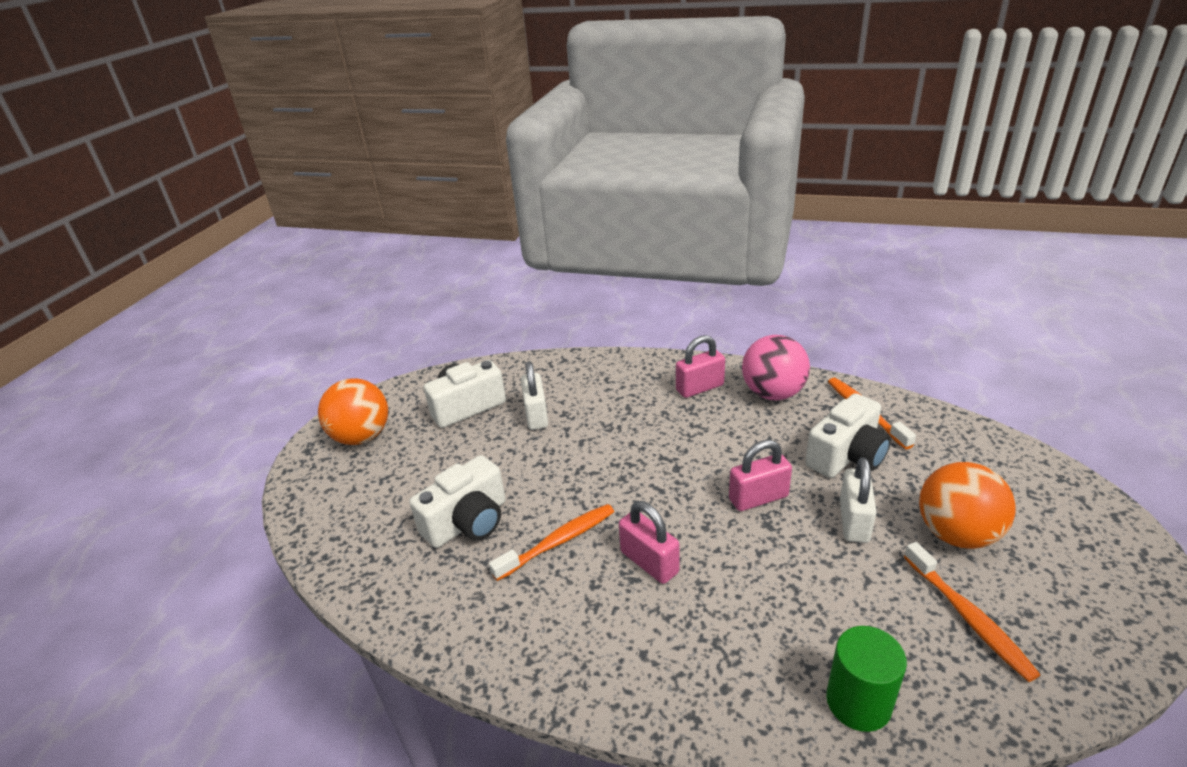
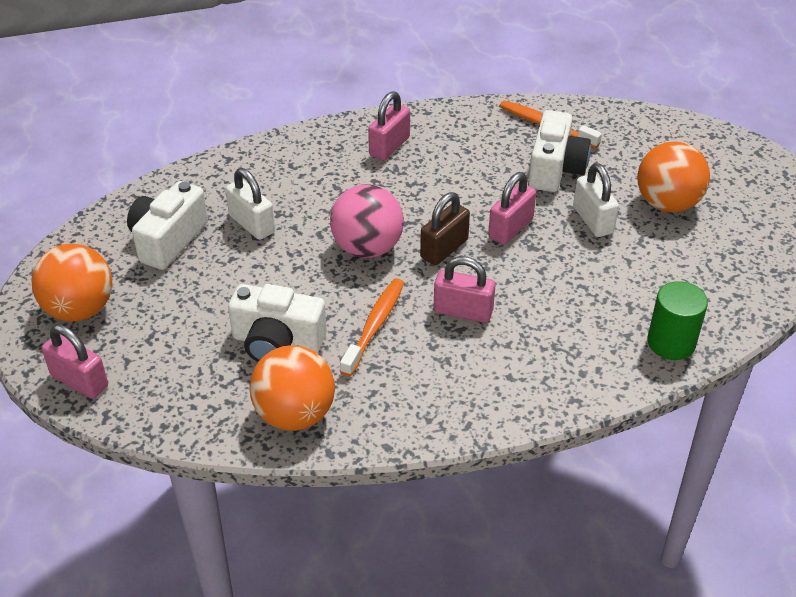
camera: 35 degrees left, 10 degrees up
white camera [409,455,506,548] -> white camera turned 90 degrees clockwise [228,284,327,362]
pink ball [742,335,810,400] -> pink ball moved to [330,184,404,258]
orange toothbrush [904,542,1040,682] -> none
none -> pink padlock [42,324,108,399]
none -> orange ball [249,345,335,431]
none -> brown padlock [420,192,470,265]

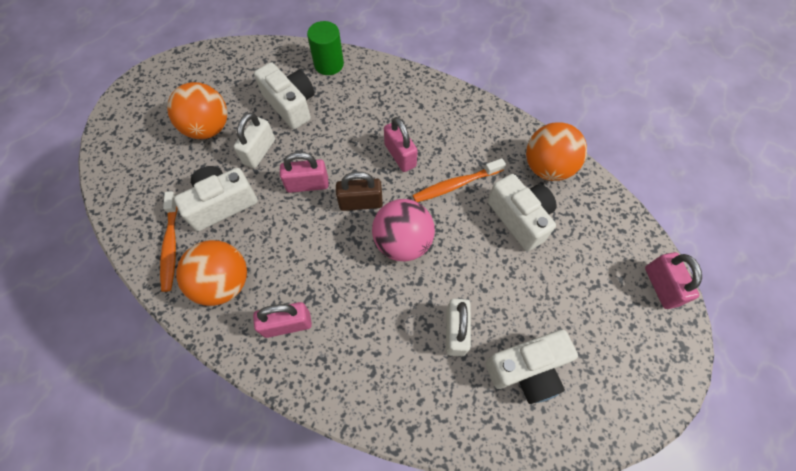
camera: 135 degrees left, 20 degrees up
orange ball [31,244,112,322] -> orange ball moved to [176,240,247,306]
none -> white camera [254,62,315,129]

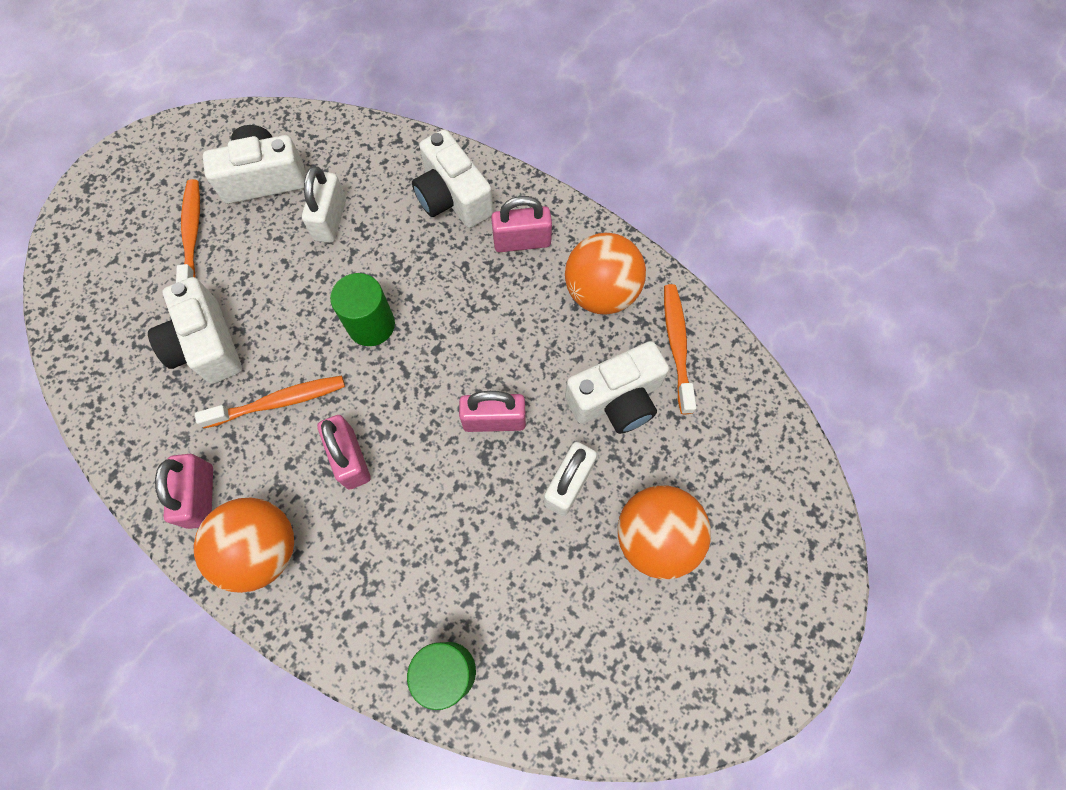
camera: 175 degrees left, 5 degrees up
white camera [254,62,315,129] -> white camera moved to [412,129,494,228]
brown padlock [336,172,383,211] -> none
pink ball [372,199,435,262] -> green cylinder [330,273,395,346]
orange ball [526,122,587,181] -> orange ball moved to [194,498,294,593]
pink padlock [645,252,702,309] -> pink padlock moved to [155,454,213,529]
none -> orange toothbrush [176,179,200,283]

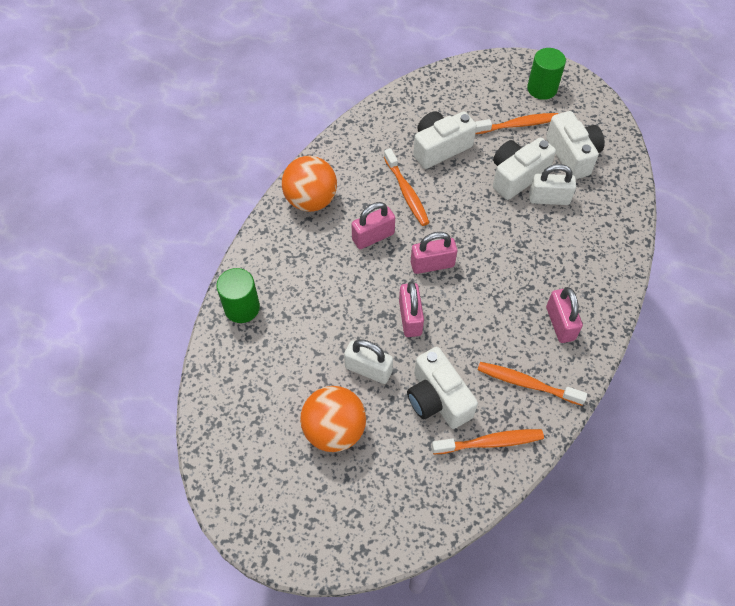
camera: 85 degrees right, 10 degrees down
pink padlock [155,454,213,529] -> pink padlock moved to [411,232,457,274]
green cylinder [330,273,395,346] -> green cylinder moved to [527,48,566,100]
white camera [412,129,494,228] -> white camera moved to [493,137,556,200]
orange ball [565,233,646,315] -> orange toothbrush [478,362,587,406]

